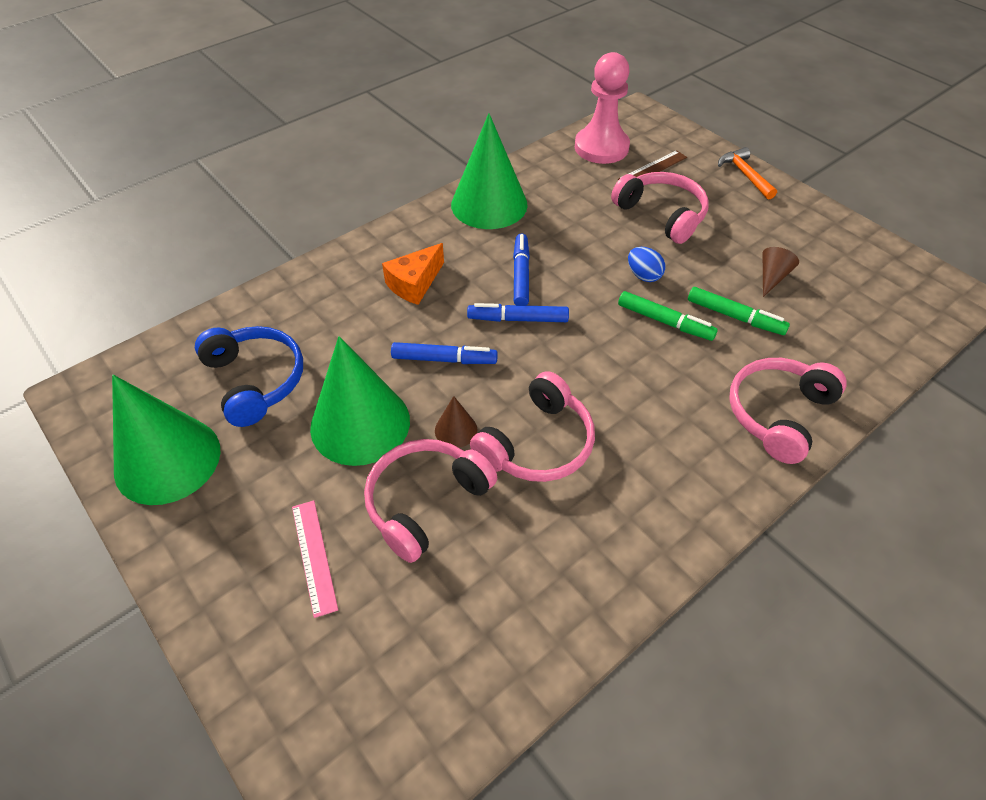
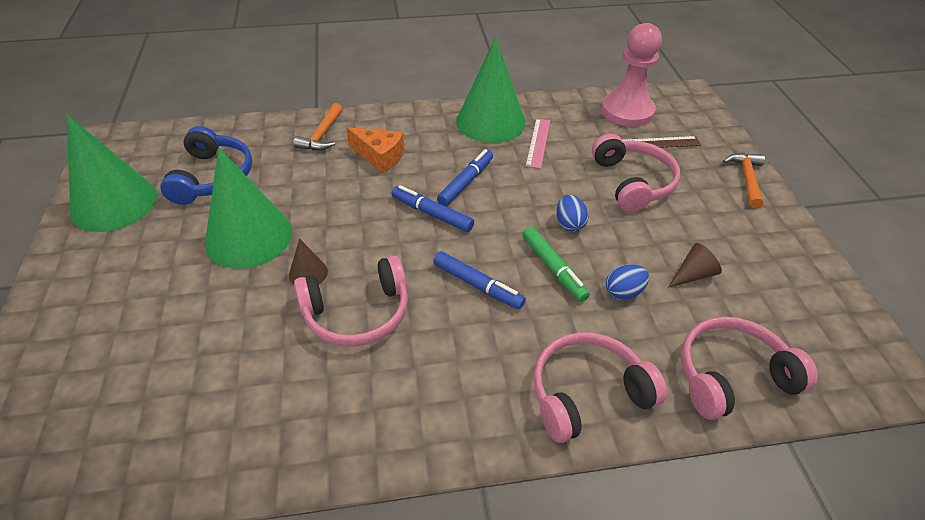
camera: 30 degrees right, 5 degrees down
pink ruler [292,500,338,618] -> pink ruler moved to [526,118,550,169]
pink headphones [364,439,497,563] -> pink headphones moved to [681,317,818,420]
orange cheese [382,243,444,305] -> orange cheese turned 135 degrees counterclockwise [346,127,405,173]
blue marker [391,342,498,364] -> blue marker moved to [433,251,526,309]
green marker [688,287,790,335] -> blue egg [606,264,649,300]
none -> orange hammer [293,103,343,151]

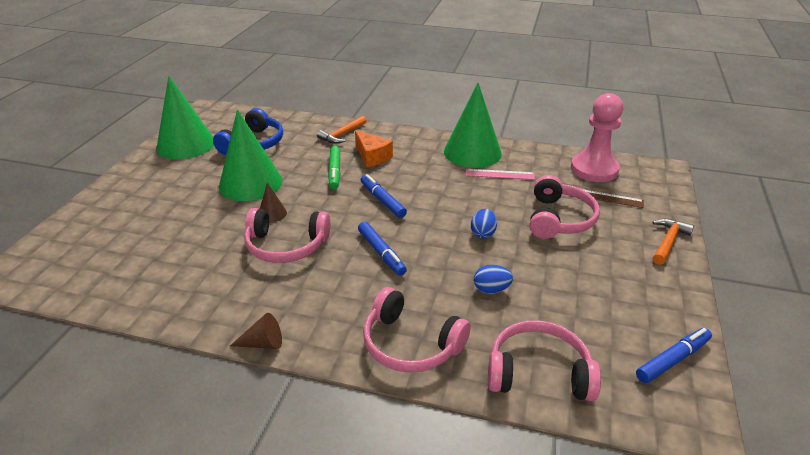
camera: 25 degrees right, 10 degrees down
blue marker [437,149,493,206] -> blue marker moved to [636,328,712,383]
green marker [522,227,590,302] -> green marker moved to [328,146,341,189]
pink ruler [526,118,550,169] -> pink ruler turned 60 degrees clockwise [466,169,535,180]
pink headphones [533,332,667,443] -> pink headphones turned 150 degrees counterclockwise [363,287,471,373]
brown cone [668,243,722,288] -> brown cone moved to [230,313,282,349]

